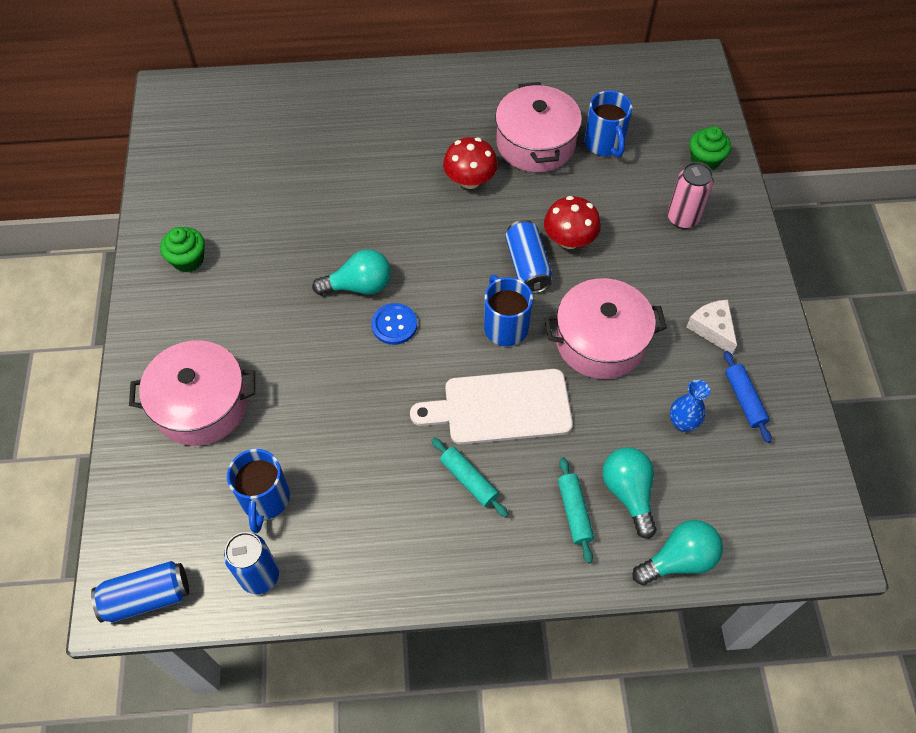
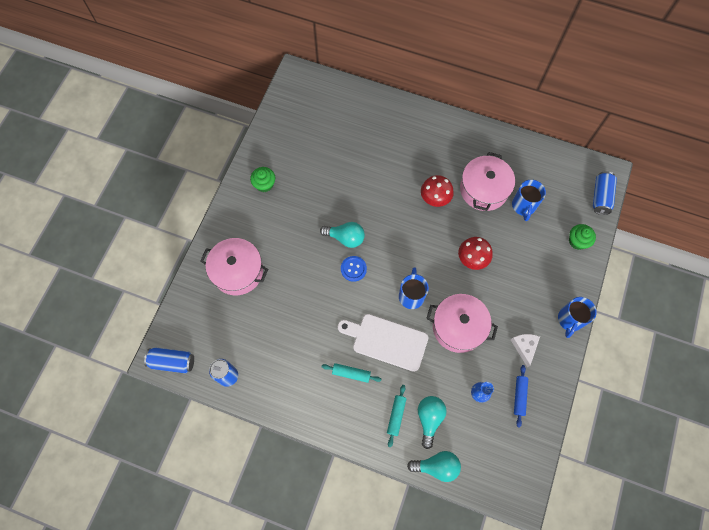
camera: 25 degrees right, 10 degrees up
blue mug [227,449,290,533] -> blue mug moved to [558,297,597,338]
turquoise rolling pin [431,438,508,517] -> turquoise rolling pin turned 60 degrees counterclockwise [322,363,381,383]
blue can [505,220,552,294] -> blue can moved to [593,171,617,215]
pink can [668,162,713,229] -> none

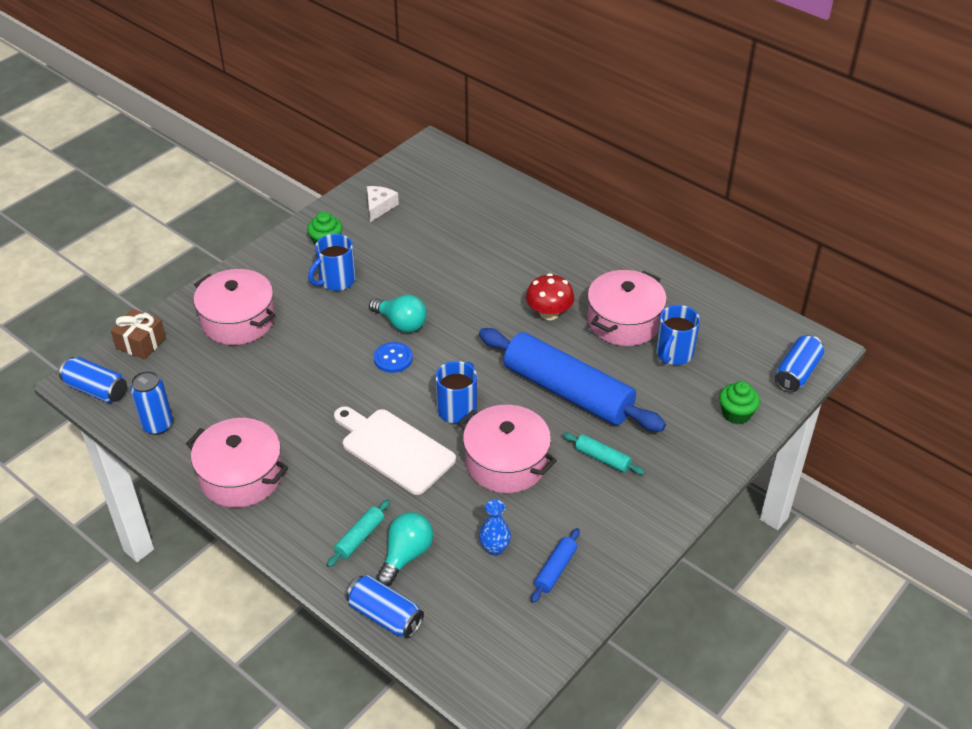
camera: 20 degrees right, 25 degrees down
turquoise rolling pin [322,363,381,383] -> turquoise rolling pin moved to [563,433,645,475]
turquoise light bulb [407,451,461,482] -> blue can [346,575,424,638]
red mushroom [458,237,493,270] -> blue rolling pin [479,328,666,432]
white cheese [511,334,540,367] -> white cheese moved to [367,186,399,222]
blue mug [558,297,597,338] -> blue mug moved to [308,234,356,291]
none -> brown gift [111,309,166,360]
none -> pink pot [186,418,288,508]

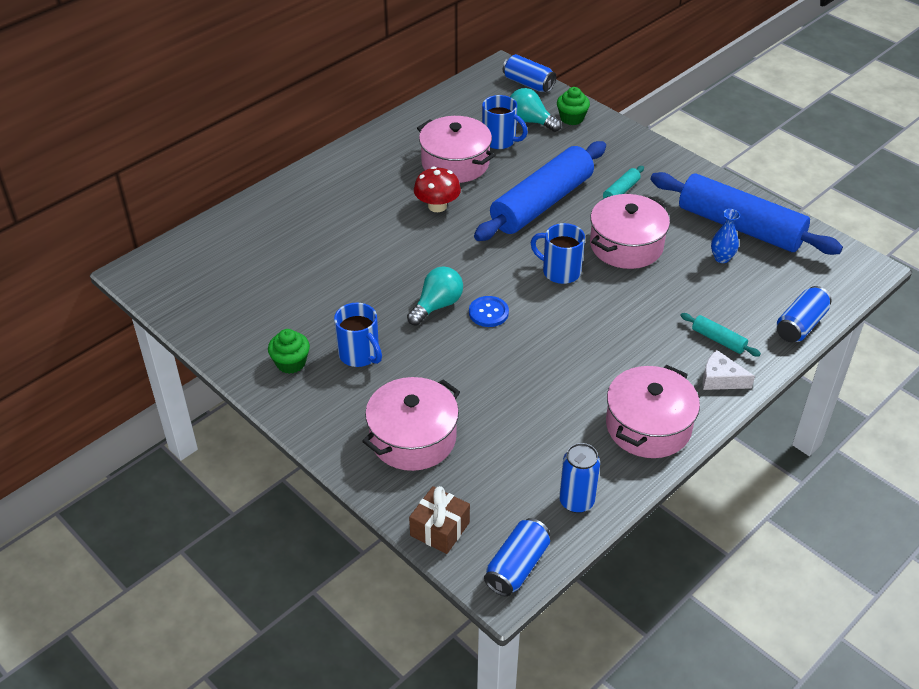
camera: 85 degrees left, 0 degrees up
white cutting board [334,406,456,495] -> none
white cheese [367,186,399,222] -> white cheese moved to [703,350,755,390]
turquoise light bulb [376,512,433,586] -> turquoise light bulb moved to [510,88,562,132]
blue rolling pin [531,528,580,603] -> blue rolling pin [651,172,843,255], size x2.50

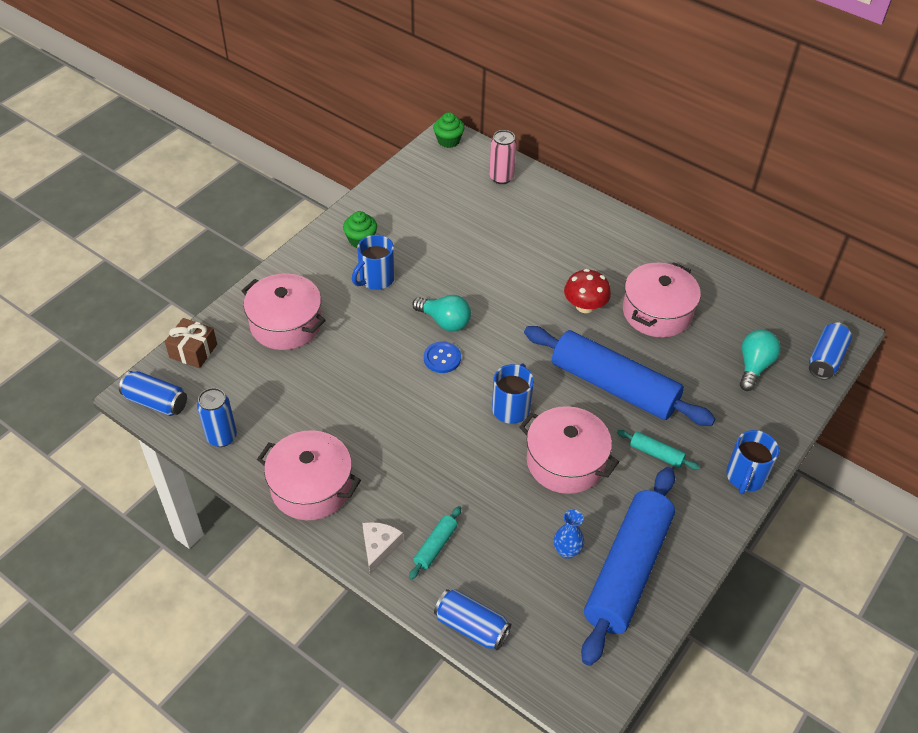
camera: 80 degrees right, 5 degrees up
blue mug [482,95,528,149] -> blue mug moved to [726,430,779,494]
green cupcake [557,87,590,125] -> green cupcake moved to [433,112,465,148]
none -> pink can [489,130,517,184]

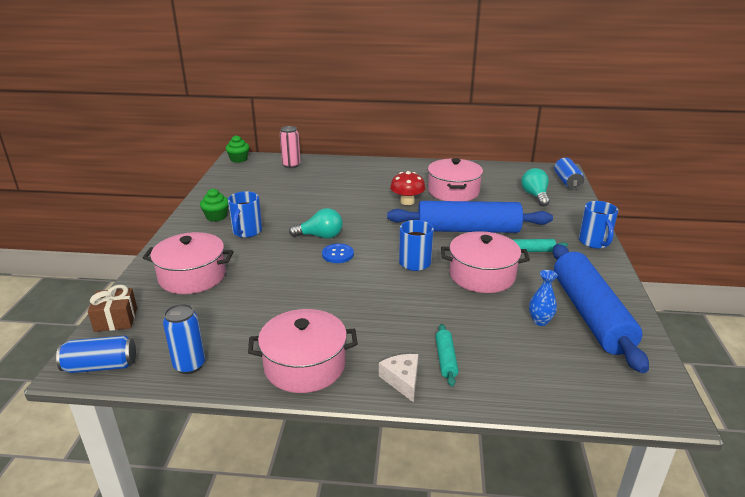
camera: 30 degrees left, 20 degrees down
blue can [434,589,511,650] -> none

